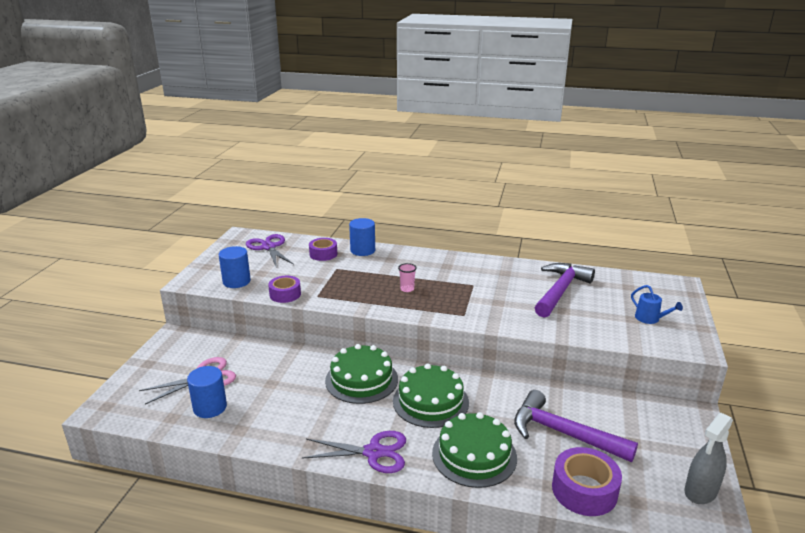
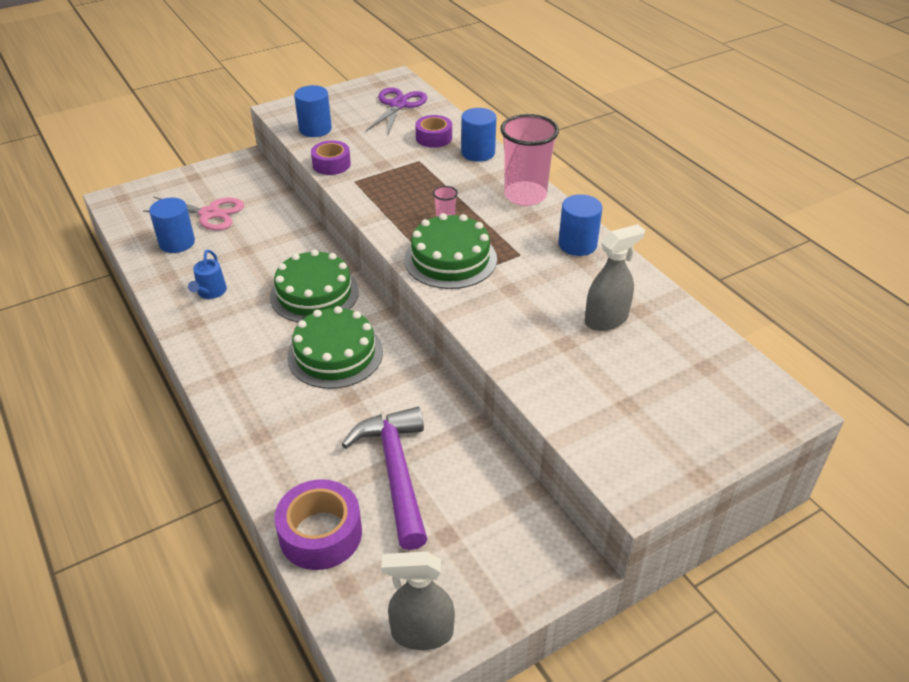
camera: 45 degrees right, 15 degrees up
purple scissors [302,431,406,473] -> none
green cake [432,412,517,488] -> green cake moved to [404,213,497,289]
purple hammer [535,263,595,318] -> grey spray bottle [585,224,645,331]
blue watering can [631,285,683,324] -> blue watering can moved to [188,250,227,299]
none -> pink cup [500,114,559,206]
none -> blue cylinder [558,194,603,256]

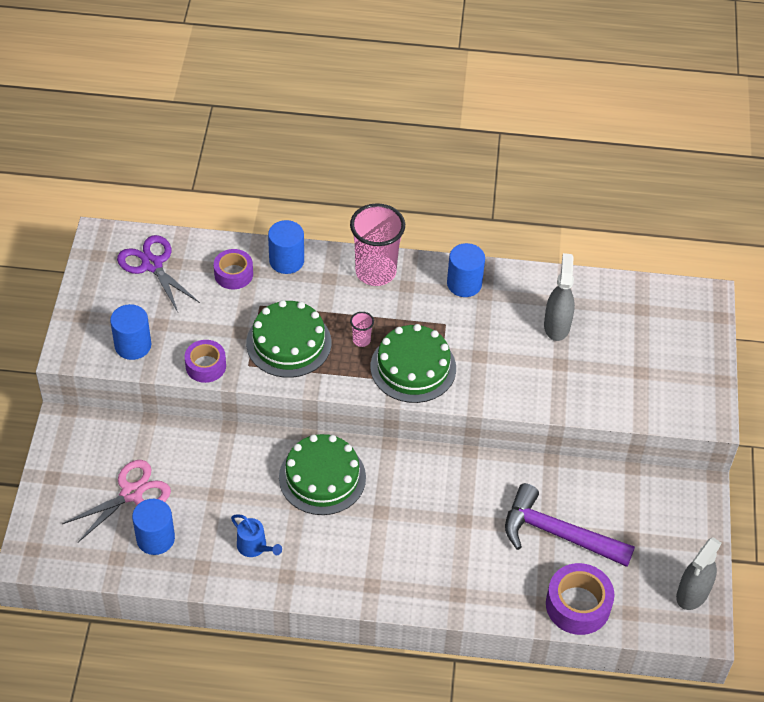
camera: 55 degrees left, 10 degrees up
green cake [287,306,383,389] -> green cake moved to [246,300,331,378]

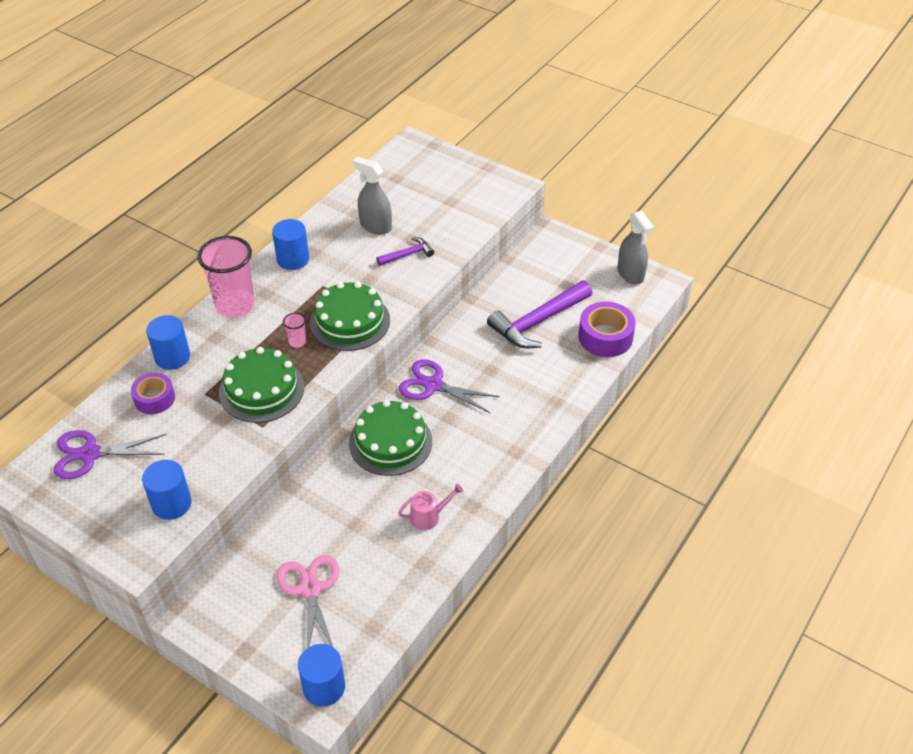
camera: 60 degrees left, 5 degrees down
blue cylinder [132,499,175,555] -> blue cylinder moved to [298,644,345,707]
purple tape [185,340,226,383] -> none
blue watering can [231,514,282,557] -> pink watering can [398,484,463,530]
none -> purple hammer [376,237,434,266]
none -> purple scissors [399,359,500,413]

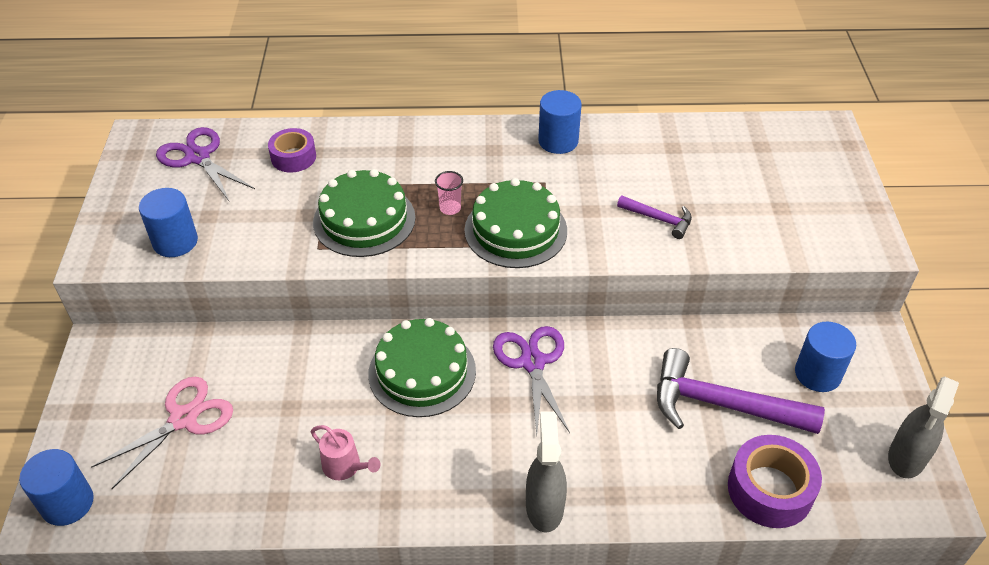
camera: 55 degrees right, 0 degrees up
blue cylinder [146,315,190,370] -> blue cylinder moved to [795,322,856,392]
pink cup [198,236,255,318] -> none
grey spray bottle [353,157,392,234] -> grey spray bottle moved to [526,412,567,533]

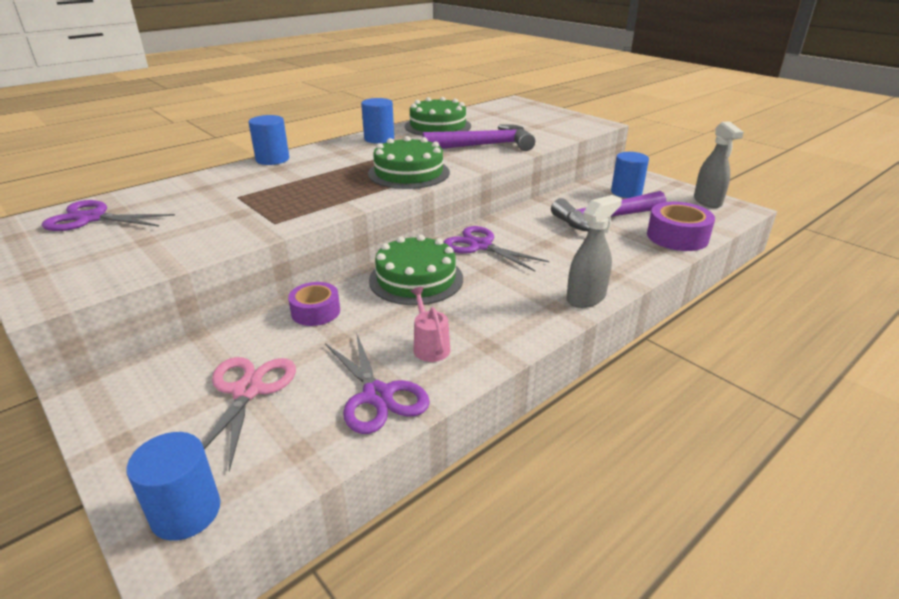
camera: 40 degrees left, 15 degrees down
blue cylinder [139,188,198,257] -> blue cylinder moved to [249,115,289,165]
purple tape [268,128,316,172] -> purple tape moved to [288,282,340,326]
pink watering can [311,425,380,480] -> pink watering can turned 105 degrees counterclockwise [411,287,450,362]
green cake [313,169,416,257] -> green cake moved to [405,97,471,136]
pink cup [435,171,463,215] -> none
grey spray bottle [526,412,567,533] -> grey spray bottle turned 90 degrees clockwise [566,195,622,308]
purple hammer [617,195,692,239] -> purple hammer [422,124,535,151], size x1.98
none -> purple scissors [325,332,430,434]

